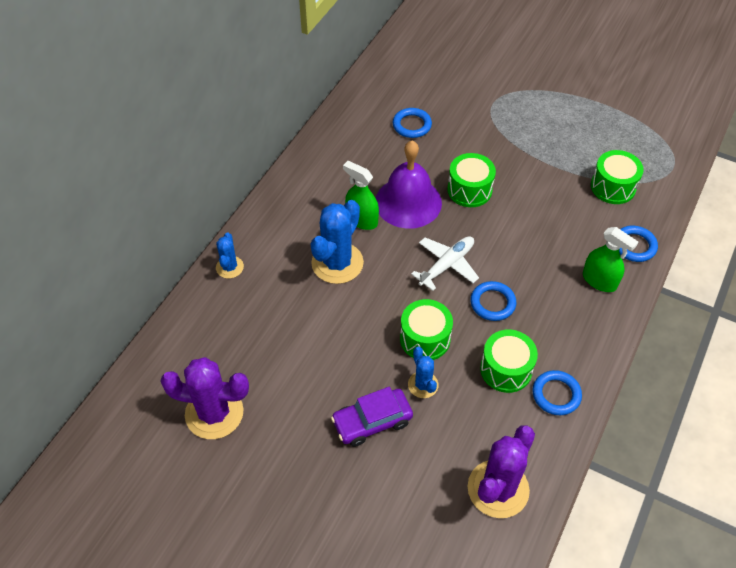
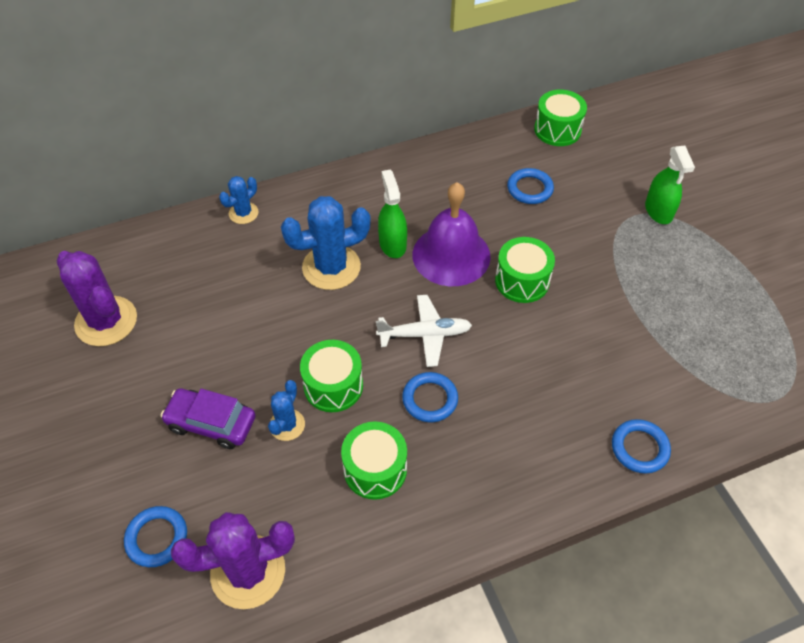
camera: 40 degrees right, 0 degrees up
blue ring [532,370,582,415] -> blue ring moved to [124,506,187,567]
green spray bottle [583,227,638,292] -> green spray bottle moved to [645,145,695,224]
green drum [591,150,644,204] -> green drum moved to [534,90,587,146]

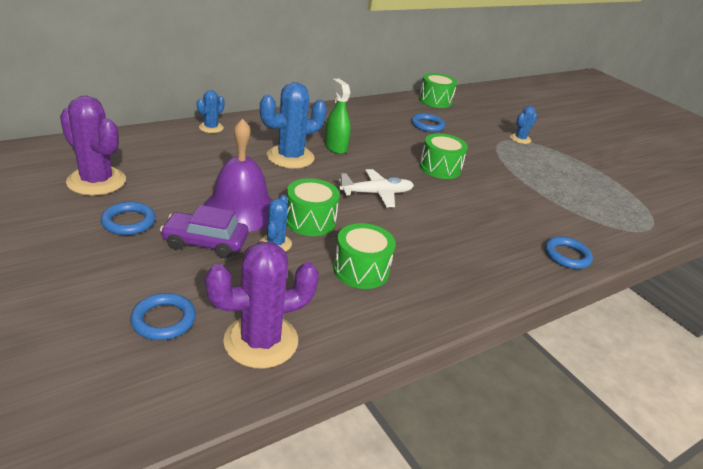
camera: 15 degrees left, 20 degrees down
blue ring [402,372,458,422] -> blue ring moved to [101,202,156,235]
purple bell [412,182,491,286] -> purple bell moved to [203,118,272,232]
green spray bottle [645,145,695,224] -> blue cactus [510,106,537,144]

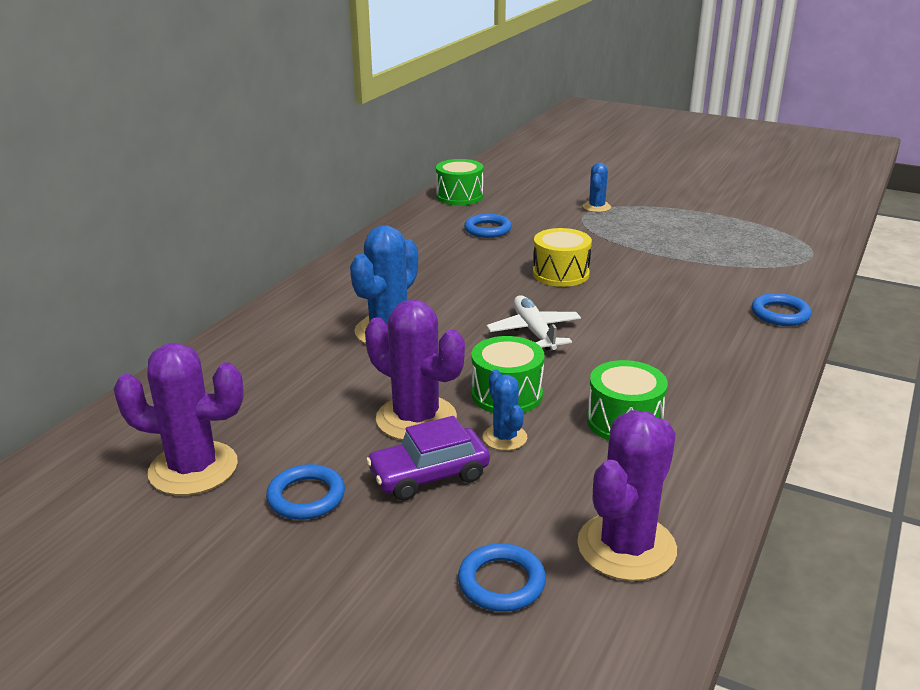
camera: 25 degrees left, 5 degrees down
blue cactus [197,90,225,133] -> none
purple bell [203,118,272,232] -> purple cactus [365,299,465,440]
green spray bottle [325,79,351,154] -> none
white plane [339,169,414,207] -> white plane turned 60 degrees counterclockwise [487,295,581,350]
green drum [420,133,468,179] -> yellow drum [533,228,592,287]

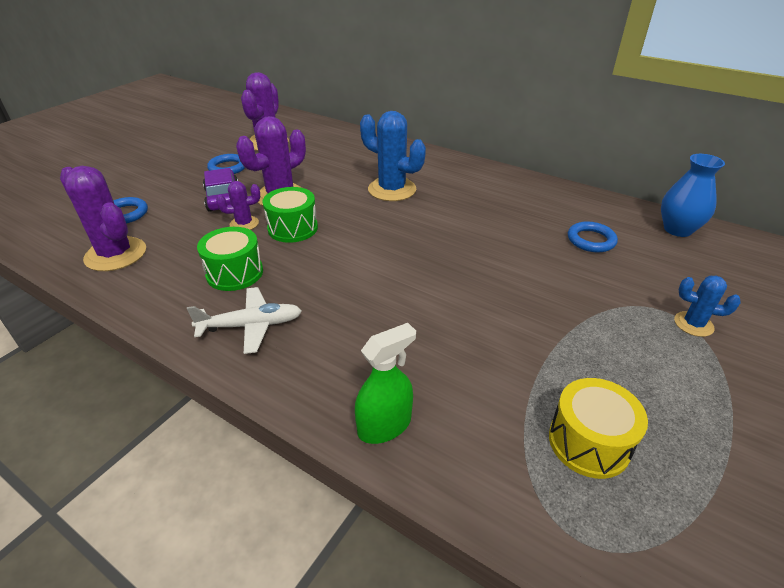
camera: 95 degrees right, 10 degrees up
green drum [436,159,483,205] -> blue vase [661,154,725,237]
blue cactus [483,369,527,451] -> purple cactus [216,181,260,230]
white plane [487,295,581,350] -> white plane moved to [187,287,302,354]
yellow drum [533,228,592,287] -> yellow drum moved to [549,378,648,479]
blue ring [752,293,812,326] -> green spray bottle [355,323,416,444]

